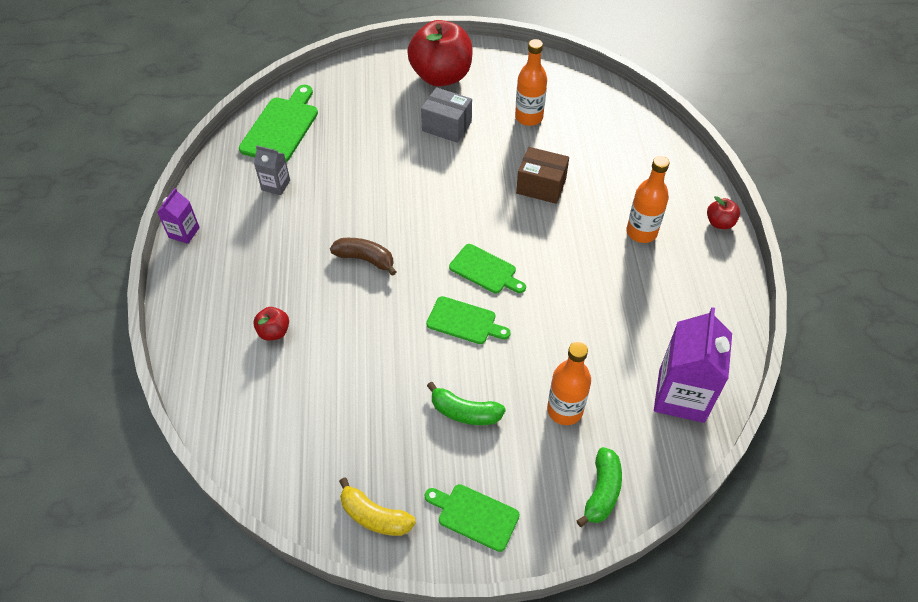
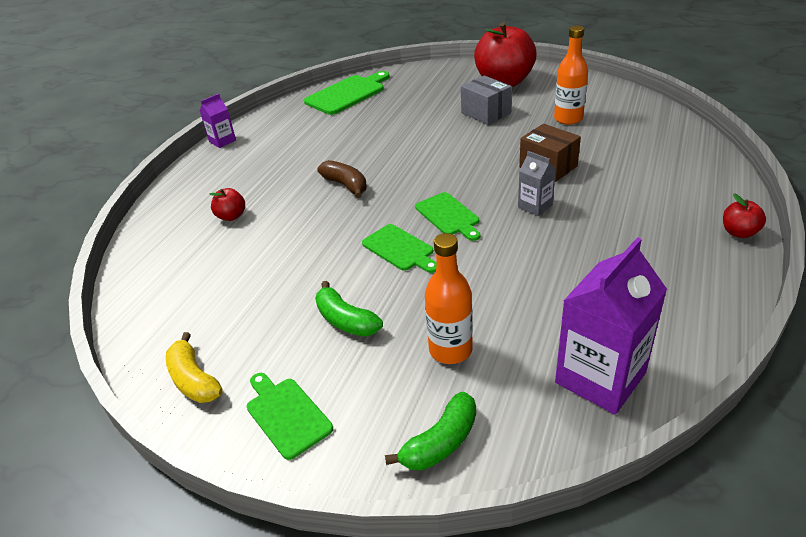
camera: 30 degrees right, 15 degrees down
grey carton [254,145,290,195] -> grey carton moved to [518,151,556,216]
orange bottle [626,156,669,243] -> none

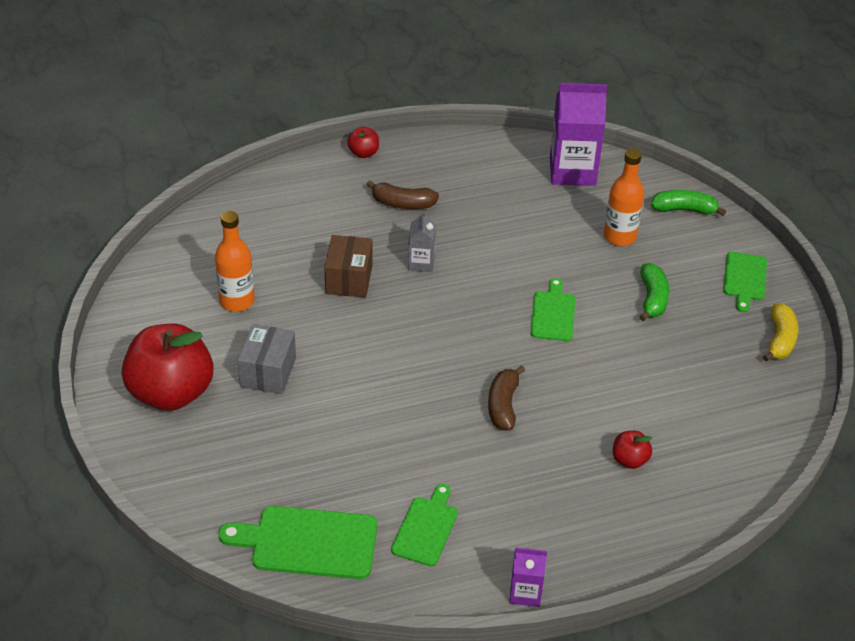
camera: 135 degrees left, 5 degrees up
green cutting board [415,192,480,241] -> green cutting board moved to [391,484,458,566]
none -> brown banana [366,180,439,209]

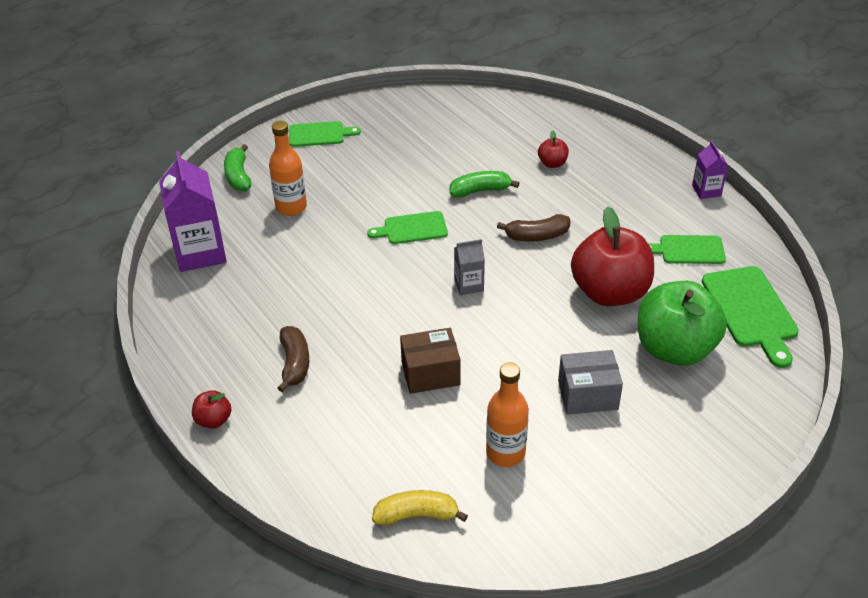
camera: 105 degrees left, 0 degrees up
red apple [122,324,213,411] -> red apple moved to [571,207,654,306]
grey carton [408,211,436,272] -> grey carton moved to [454,239,485,295]
green banana [639,263,669,321] -> green banana moved to [450,171,520,198]
yellow banana [763,303,798,362] -> yellow banana moved to [372,490,468,525]
none -> green apple [638,281,727,366]

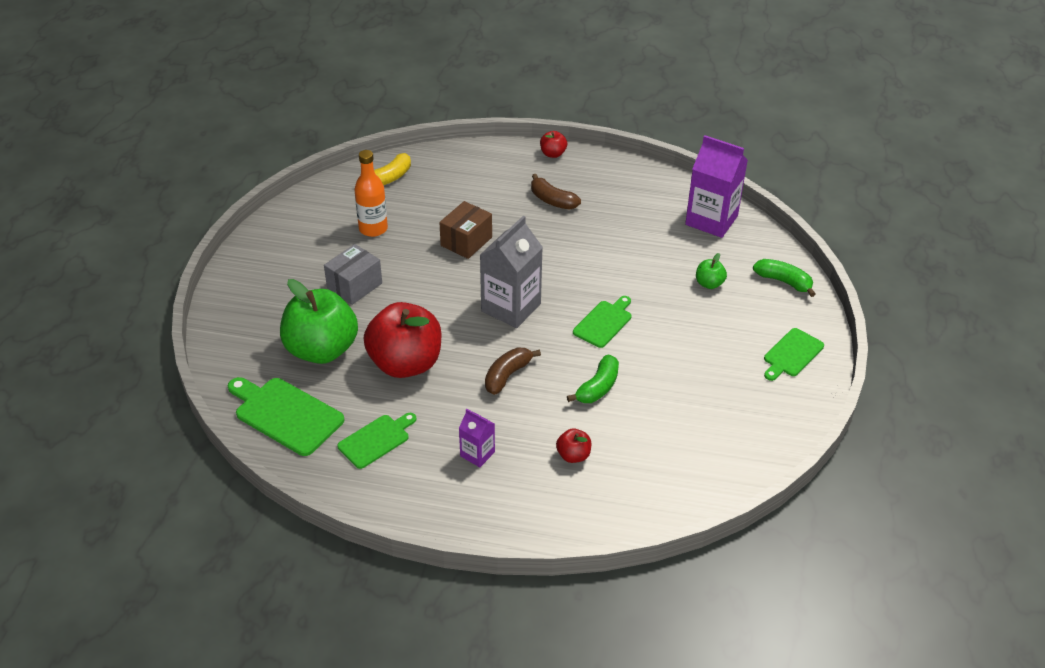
camera: 135 degrees right, 0 degrees up
orange bottle [269,121,307,216] -> green apple [696,253,727,289]
grey carton [454,239,485,295] -> grey carton [480,216,543,328], size x1.95
purple carton [692,141,728,199] -> purple carton moved to [459,409,495,467]

